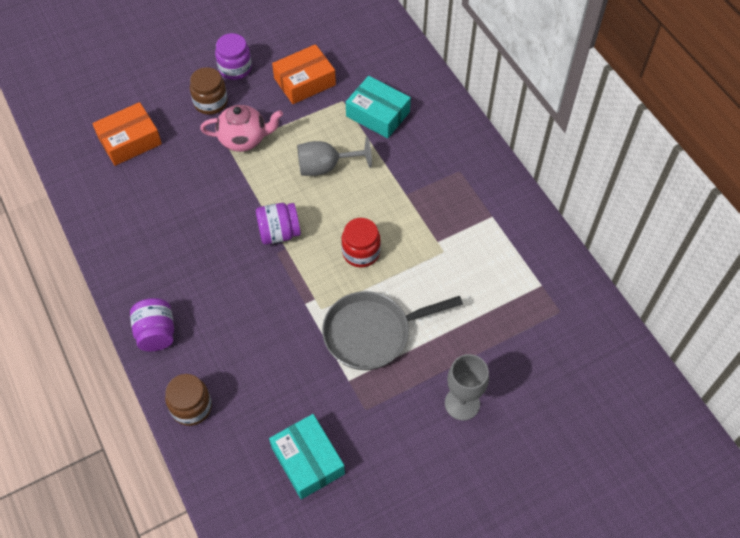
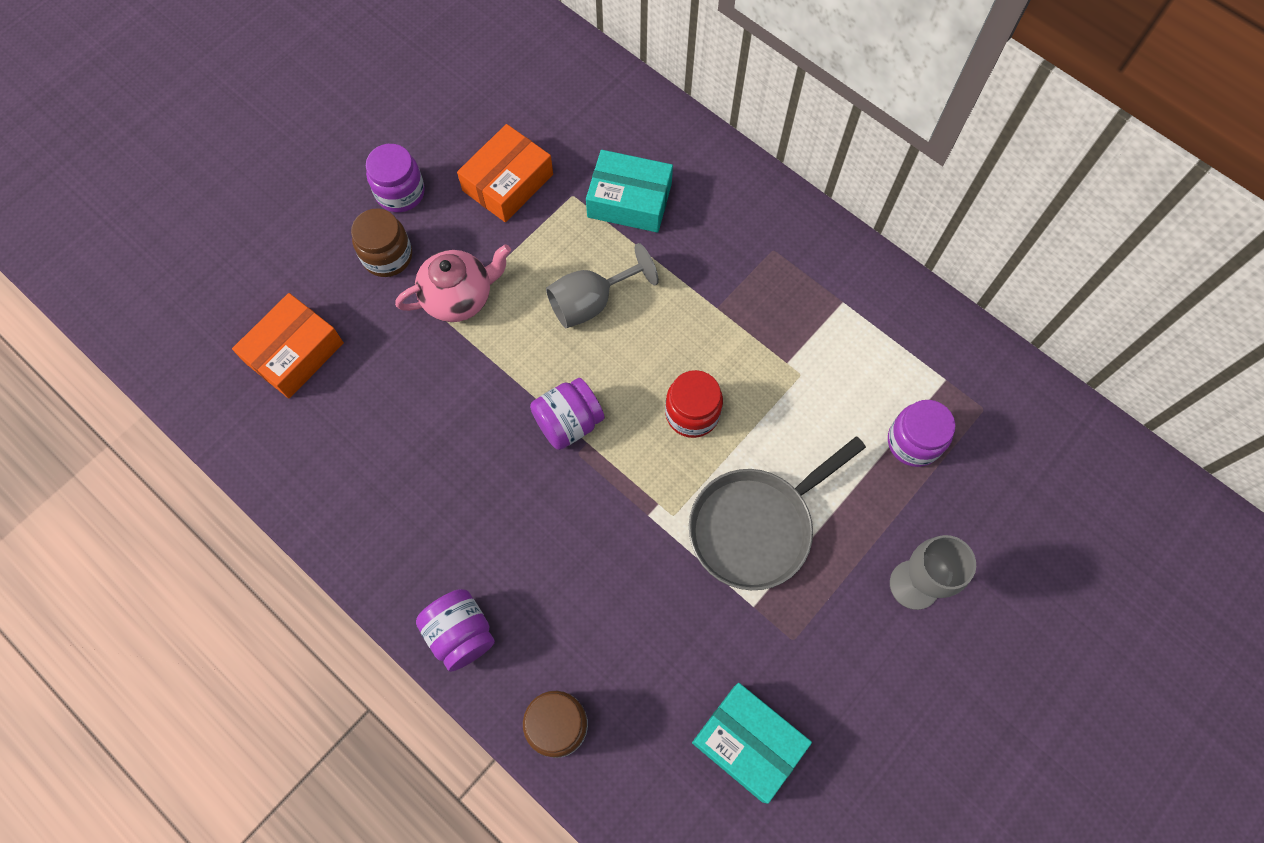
camera: 20 degrees left, 10 degrees up
none -> purple jar [888,400,955,467]

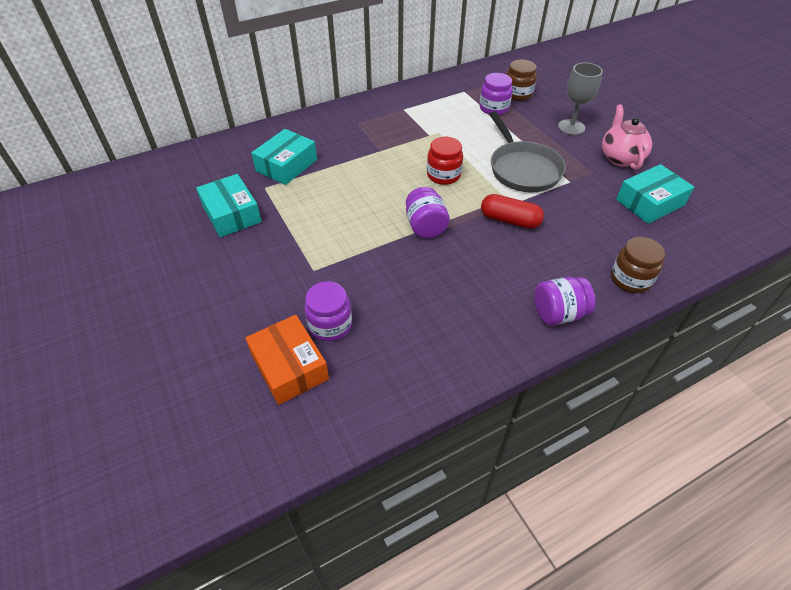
camera: 70 degrees left, 20 degrees down
brown jar [351,209,412,277] -> brown jar moved to [506,59,537,101]
purple jar [366,144,425,212] -> purple jar moved to [304,281,352,341]
pink teapot [395,244,511,322] -> pink teapot moved to [602,104,652,170]
orange box [457,124,553,222] -> turquoise box [196,174,262,237]
grey goblet [546,243,659,328] -> none
none -> red capsule [481,194,544,229]

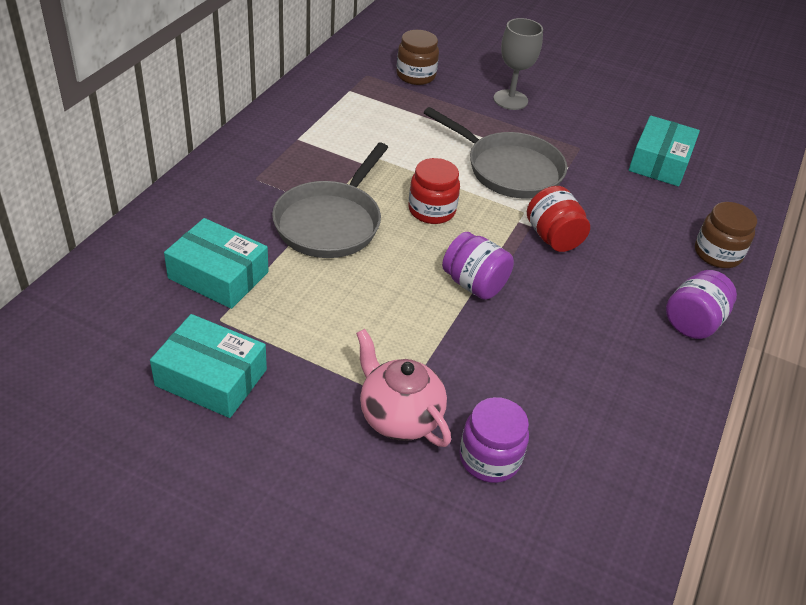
camera: 40 degrees left, 5 degrees down
orange box [245,315,329,405] -> none
turquoise box [251,129,317,185] -> turquoise box turned 60 degrees counterclockwise [164,218,269,309]
purple jar [479,73,513,115] -> none
red capsule [481,194,544,229] -> red jar [527,186,590,252]
pink teapot [602,104,652,170] -> pink teapot moved to [356,329,451,447]
none -> grey pan [272,143,388,258]

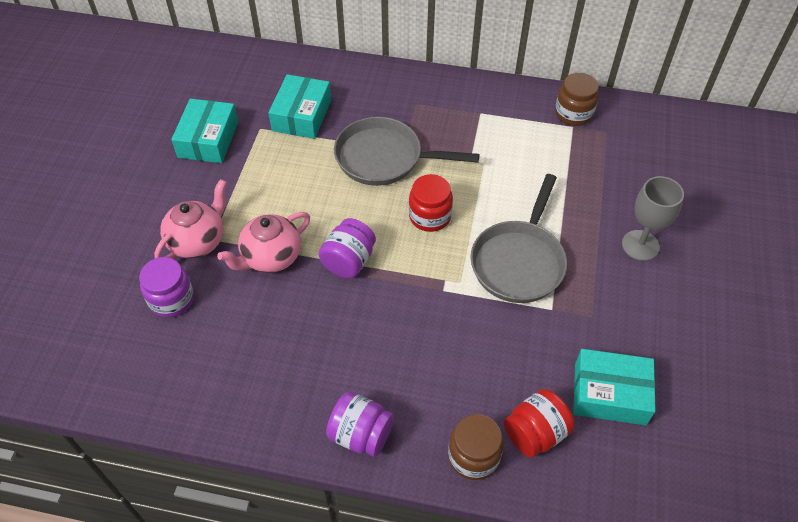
camera: 80 degrees right, 10 degrees up
brown jar [396,30,439,85] -> brown jar moved to [555,73,599,126]
red jar [527,186,590,252] -> red jar moved to [504,389,574,458]
none -> pink teapot [217,212,310,273]

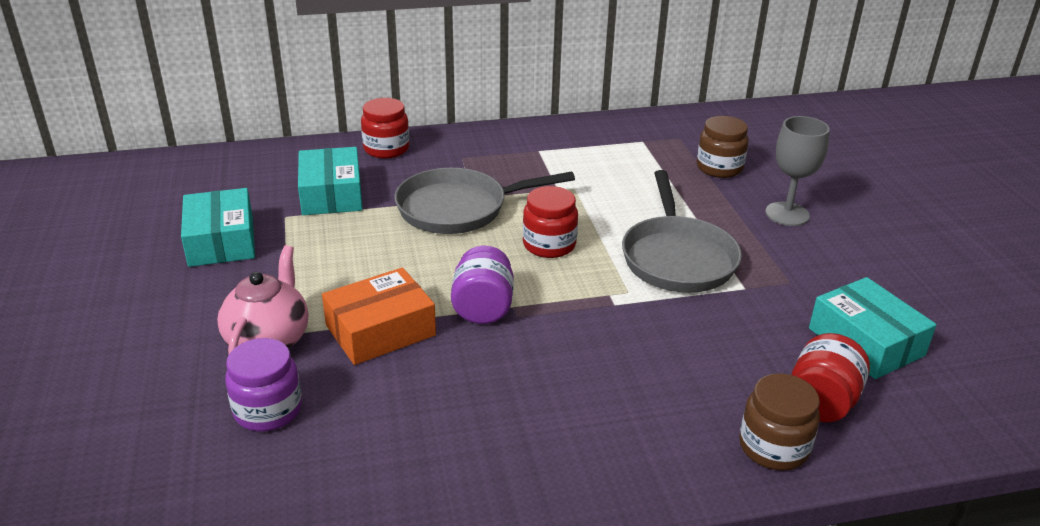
camera: 25 degrees left, 20 degrees down
pink teapot [217,212,310,273] -> orange box [322,267,436,365]
purple jar [326,392,394,457] -> none
brown jar [555,73,599,126] -> brown jar moved to [697,116,749,178]
turquoise box [573,349,656,425] -> turquoise box turned 75 degrees clockwise [809,277,937,379]
none -> red jar [361,98,409,158]

